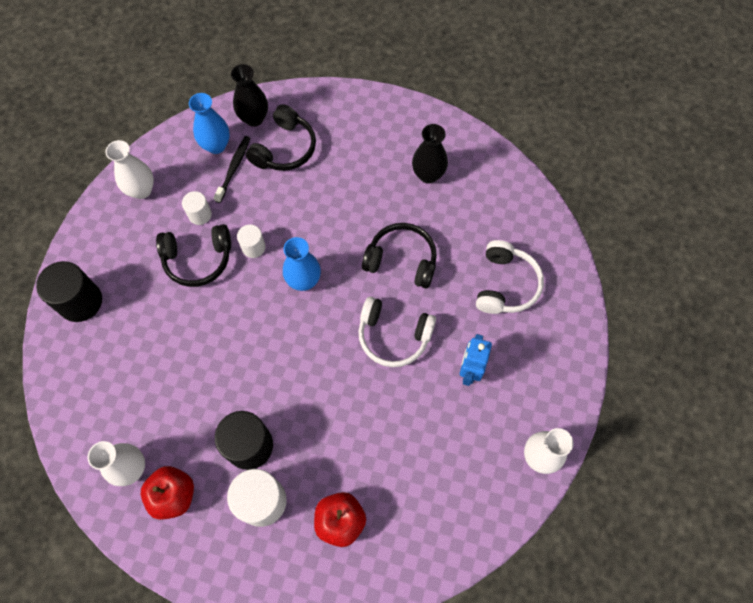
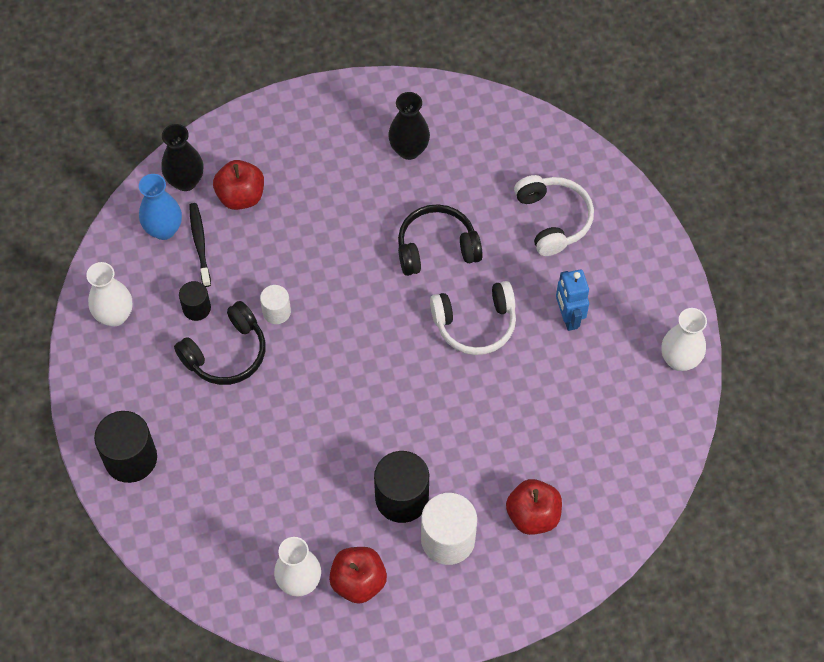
camera: 30 degrees left, 5 degrees down
white cylinder [182,191,212,225] -> black cylinder [179,281,211,321]
black headphones [246,104,316,171] -> red apple [213,160,264,210]
blue vase [283,237,321,291] -> none

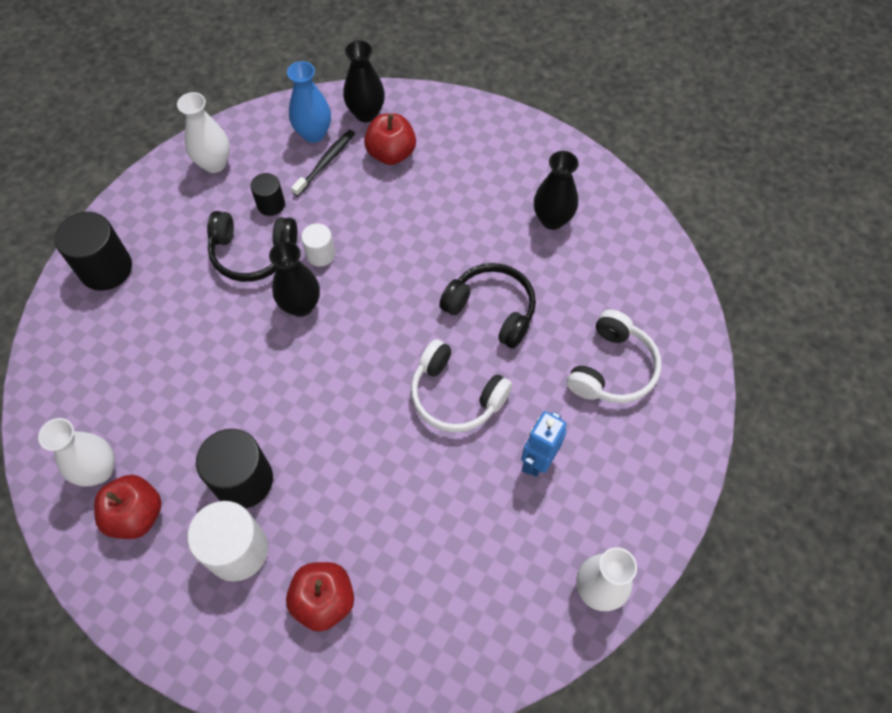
camera: 45 degrees right, 0 degrees up
none -> black vase [269,241,320,317]

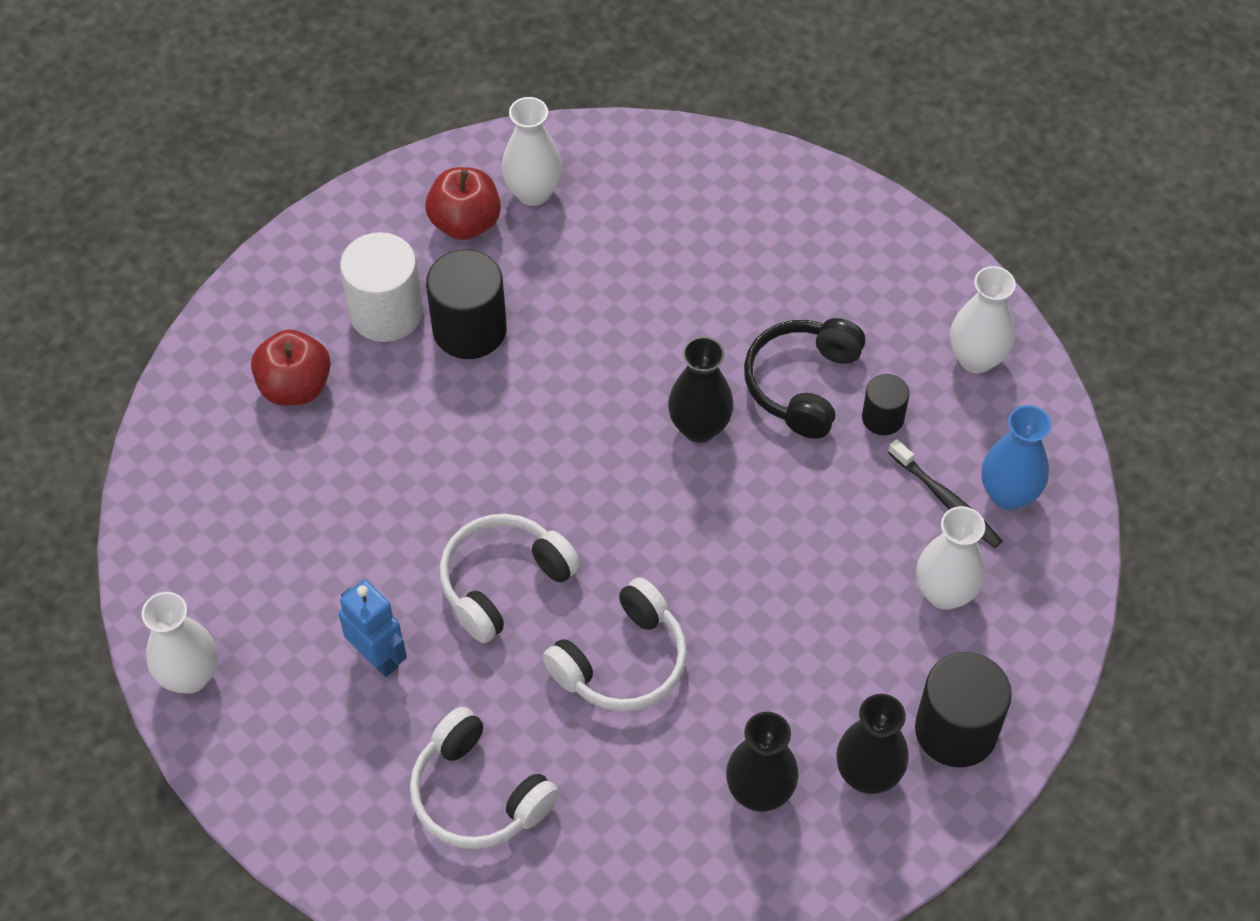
camera: 105 degrees right, 5 degrees down
black cylinder [54,212,132,291] -> black cylinder moved to [915,652,1012,767]
white cylinder [301,223,335,267] -> none
black vase [343,40,385,122] -> black vase moved to [836,694,909,794]
red apple [364,113,416,165] -> white vase [916,506,985,610]
black headphones [439,263,536,349] -> white headphones [543,577,687,712]

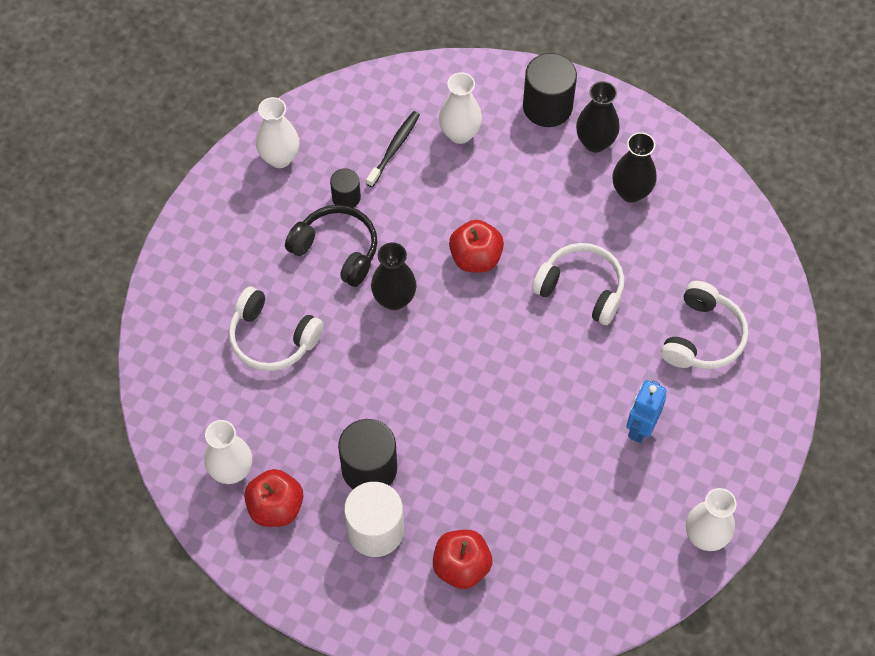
camera: 110 degrees left, 5 degrees up
white headphones [440,514,581,643] -> white headphones moved to [229,287,323,371]
black headphones [744,318,866,439] -> black headphones turned 150 degrees counterclockwise [285,205,378,287]
blue vase [981,405,1051,510] -> none
none -> red apple [449,220,504,273]

